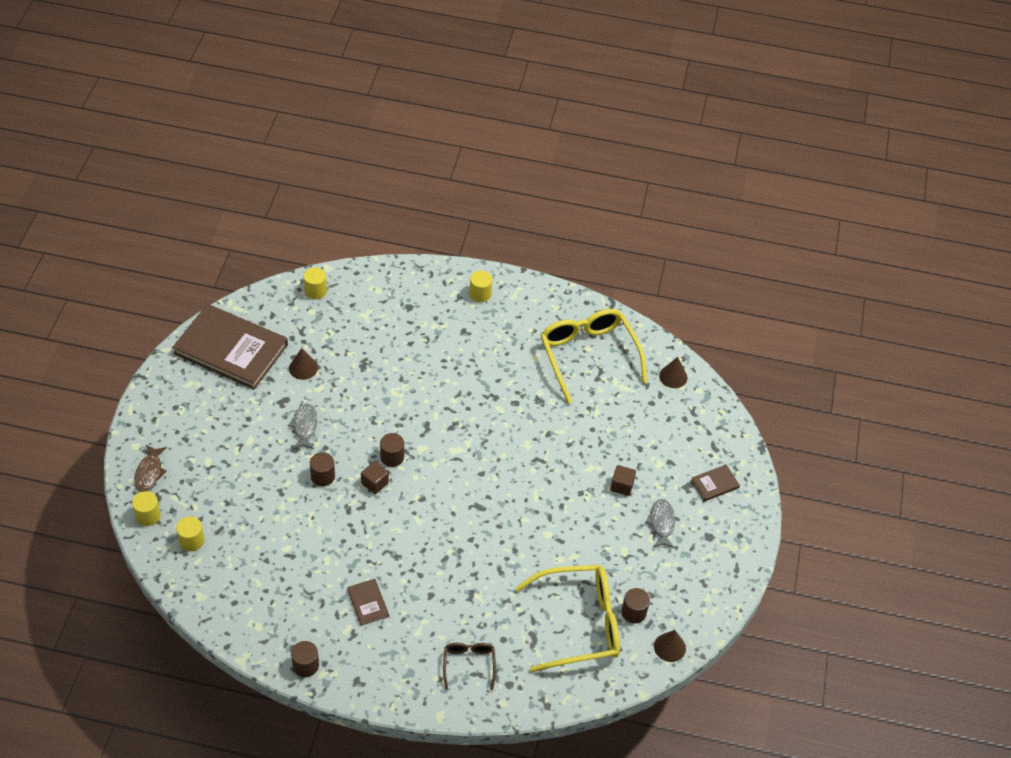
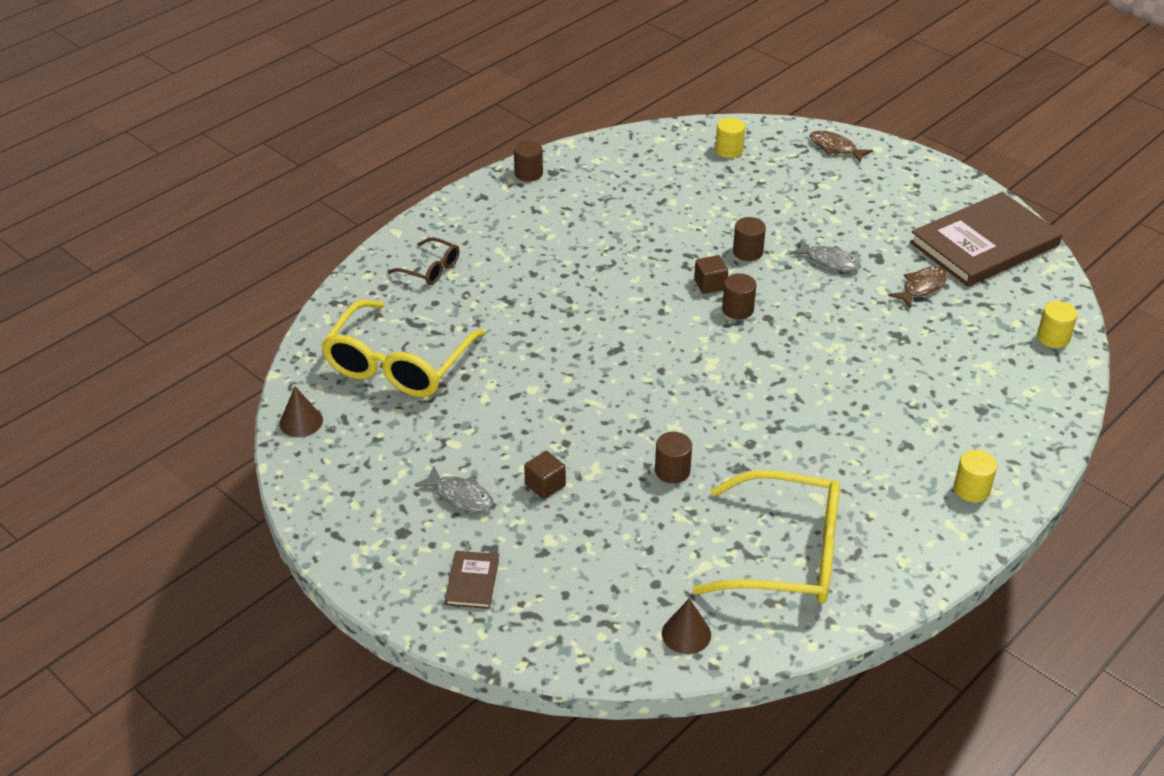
camera: 125 degrees right, 10 degrees down
yellow cylinder [132,491,161,526] -> none
brown cone [289,348,318,380] -> brown fish [888,266,948,308]
brown book [347,579,389,626] -> none
brown cylinder [621,588,650,623] -> brown cylinder moved to [655,432,692,484]

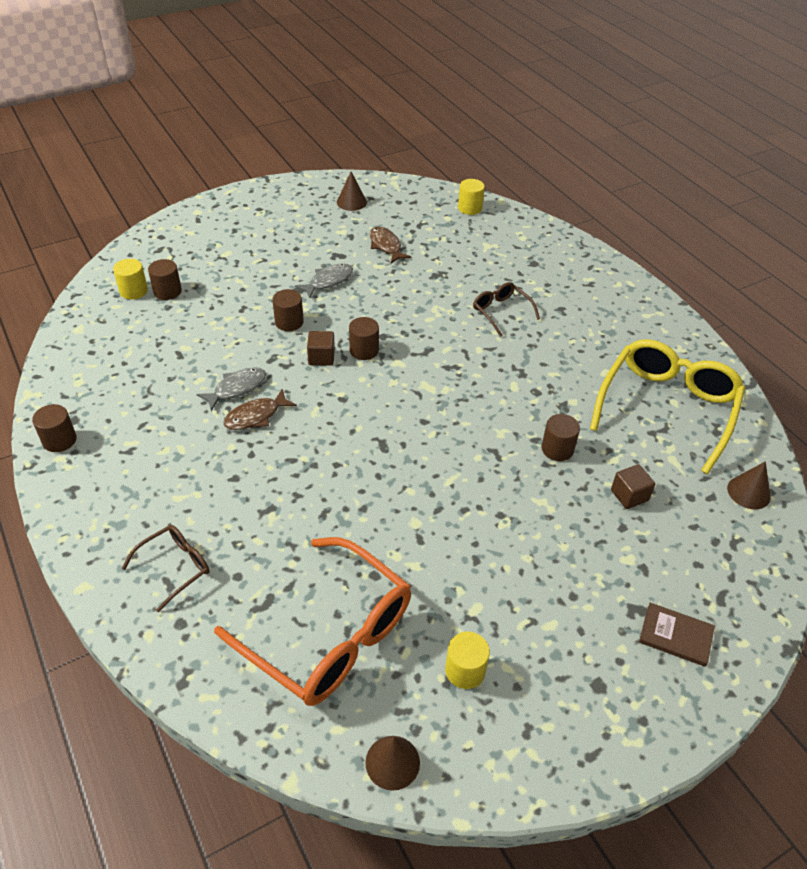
camera: 75 degrees left, 5 degrees up
yellow glasses [321,300,486,397] -> orange glasses [214,537,411,706]
grey fish [415,466,494,513] -> grey fish moved to [196,367,266,411]
brown cube [524,451,566,499] -> brown cube moved to [611,464,655,509]
brown fish [810,131,873,162] -> brown fish moved to [223,388,297,430]
brown book [910,192,1062,287] -> brown cone [337,172,367,211]
yellow cylinder [954,450,997,502] -> yellow cylinder moved to [445,631,490,689]
none -> brown cylinder [148,259,182,300]
none -> brown glasses [473,282,540,337]

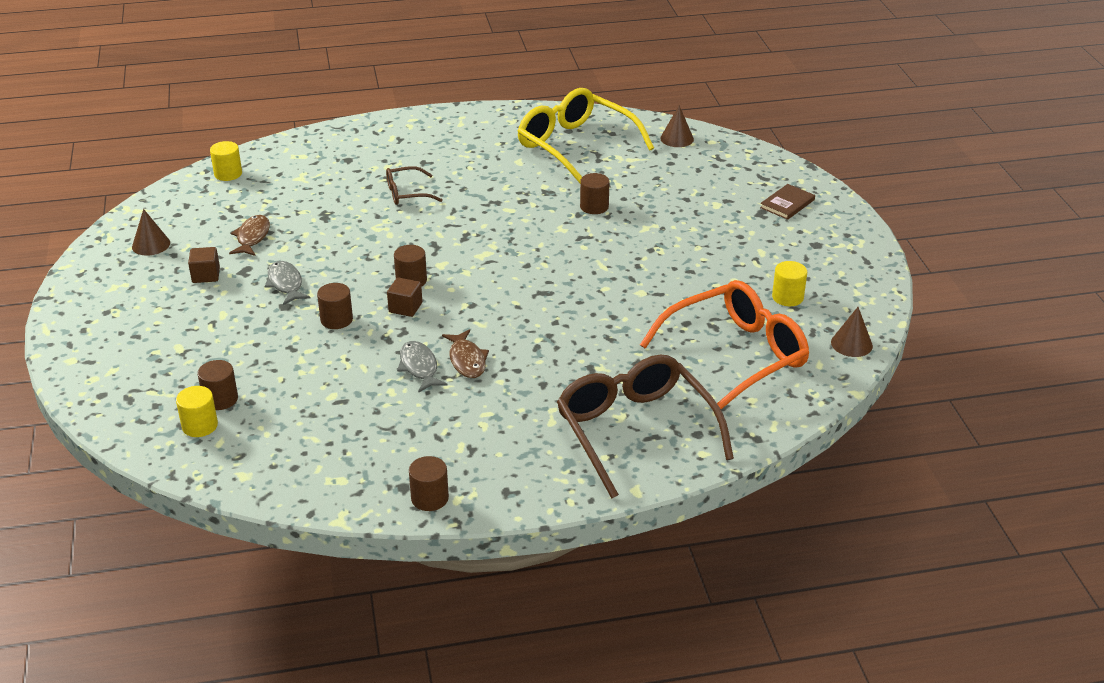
camera: 70 degrees left, 10 degrees down
brown glasses [121,525,209,612] -> brown glasses [557,354,734,498], size x2.07
brown fish [370,226,412,263] -> brown fish turned 105 degrees clockwise [229,215,270,256]
brown cube [611,464,655,509] -> brown cube moved to [188,247,220,283]

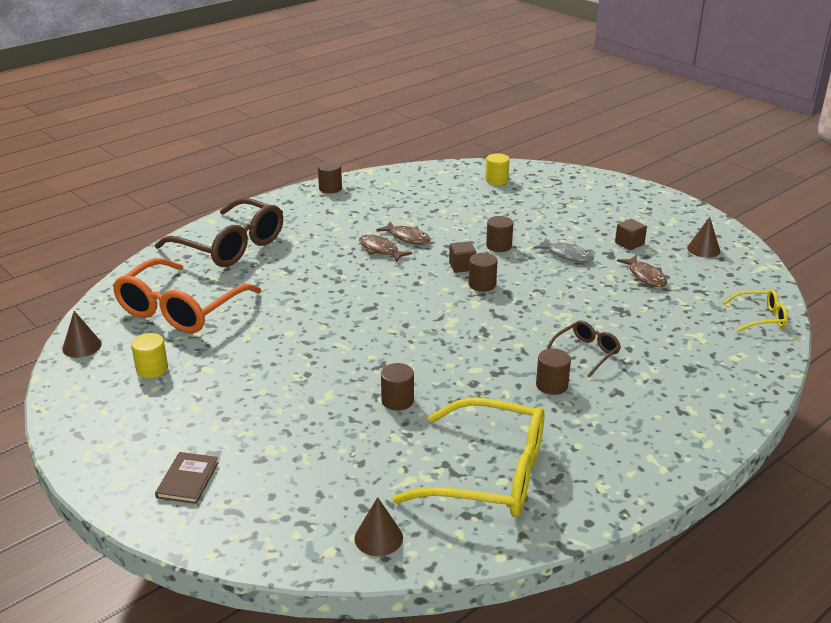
camera: 150 degrees right, 5 degrees down
brown cylinder [198,360,238,410] -> brown cylinder moved to [536,348,571,395]
yellow cylinder [210,141,242,181] -> yellow glasses [722,289,788,332]
grey fish [397,341,448,393] -> brown fish [376,221,430,245]

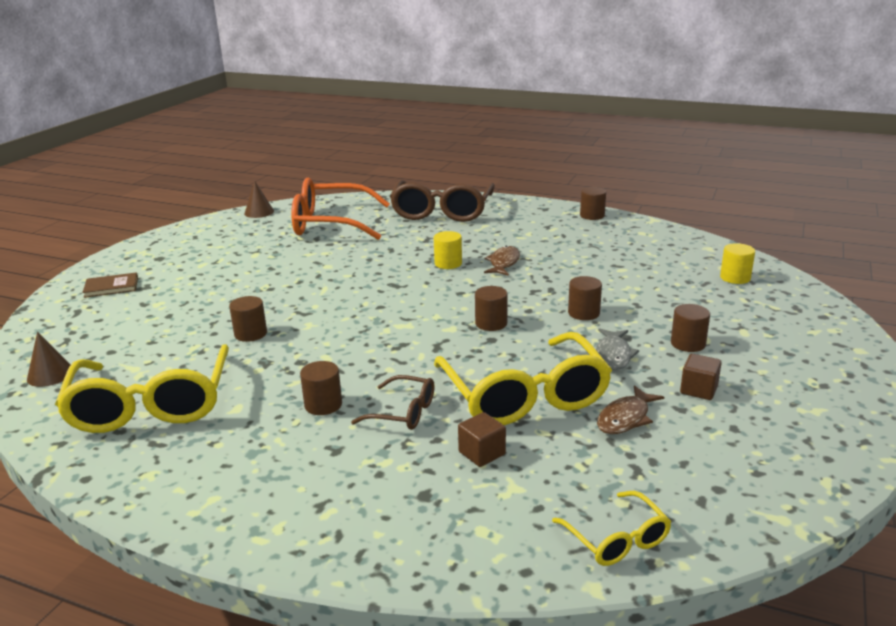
camera: 65 degrees right, 5 degrees down
yellow cylinder [131,333,168,378] -> yellow cylinder moved to [434,231,462,269]
brown fish [376,221,430,245] -> none
brown cube [449,242,476,273] -> brown cube moved to [458,412,506,467]
brown cone [687,217,721,258] -> none
none -> yellow glasses [434,332,612,425]
none -> brown cylinder [671,304,710,352]

